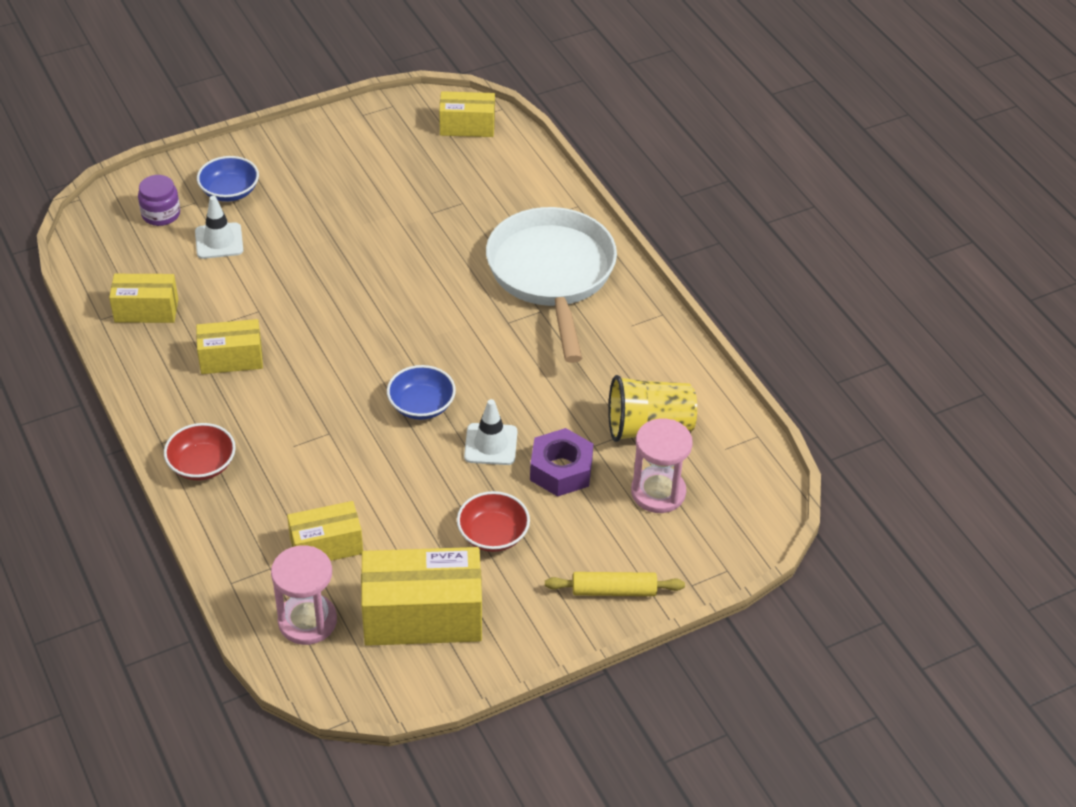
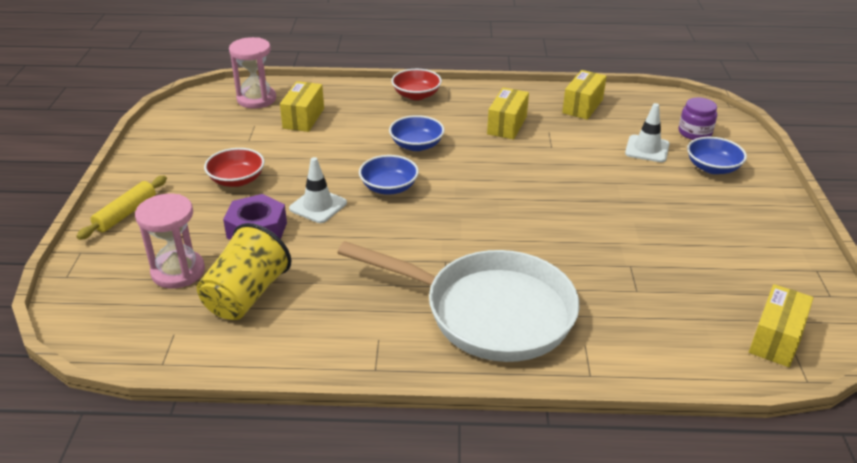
camera: 120 degrees right, 10 degrees down
yellow box [361,547,482,646] -> none
none -> blue bowl [389,115,444,151]

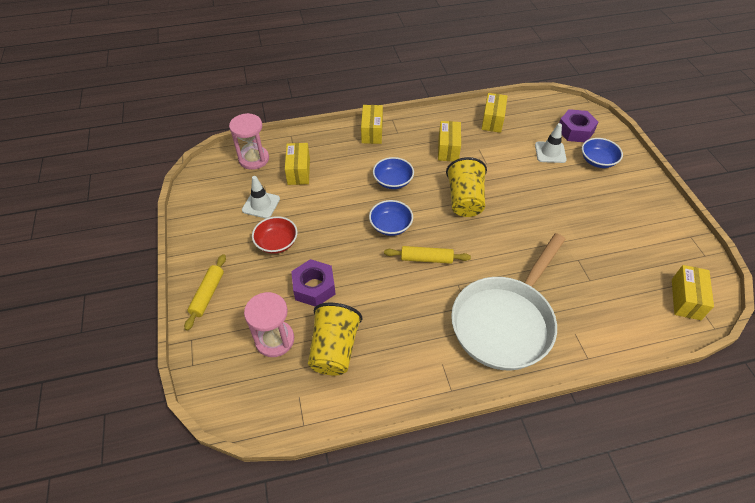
camera: 15 degrees left, 15 degrees up
white traffic cone [289,157,347,223] -> white traffic cone moved to [242,176,280,218]
white pan [337,241,580,362] -> white pan turned 120 degrees clockwise [451,233,566,370]
red bowl [391,69,442,100] -> yellow box [361,105,383,144]
purple jar [679,97,717,140] -> purple nut [559,109,598,142]
none -> yellow rolling pin [384,246,471,264]
none -> yellow cup [446,157,487,217]

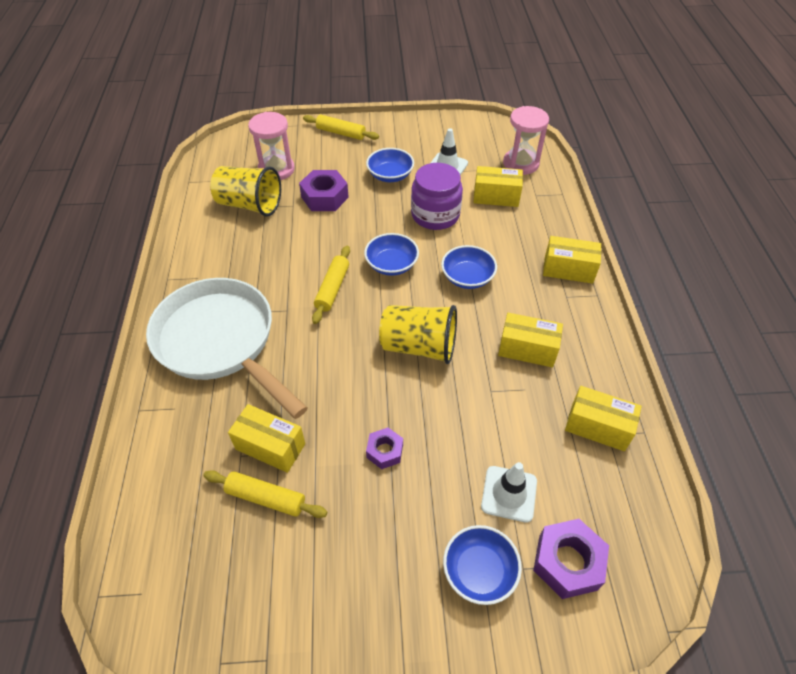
camera: 100 degrees right, 0 degrees up
red bowl [252,216,298,254] -> blue bowl [366,148,414,182]
yellow box [672,265,714,320] -> yellow box moved to [228,404,305,473]
none -> yellow rolling pin [203,470,327,518]
none -> purple nut [366,428,403,469]
none -> purple jar [411,163,463,230]

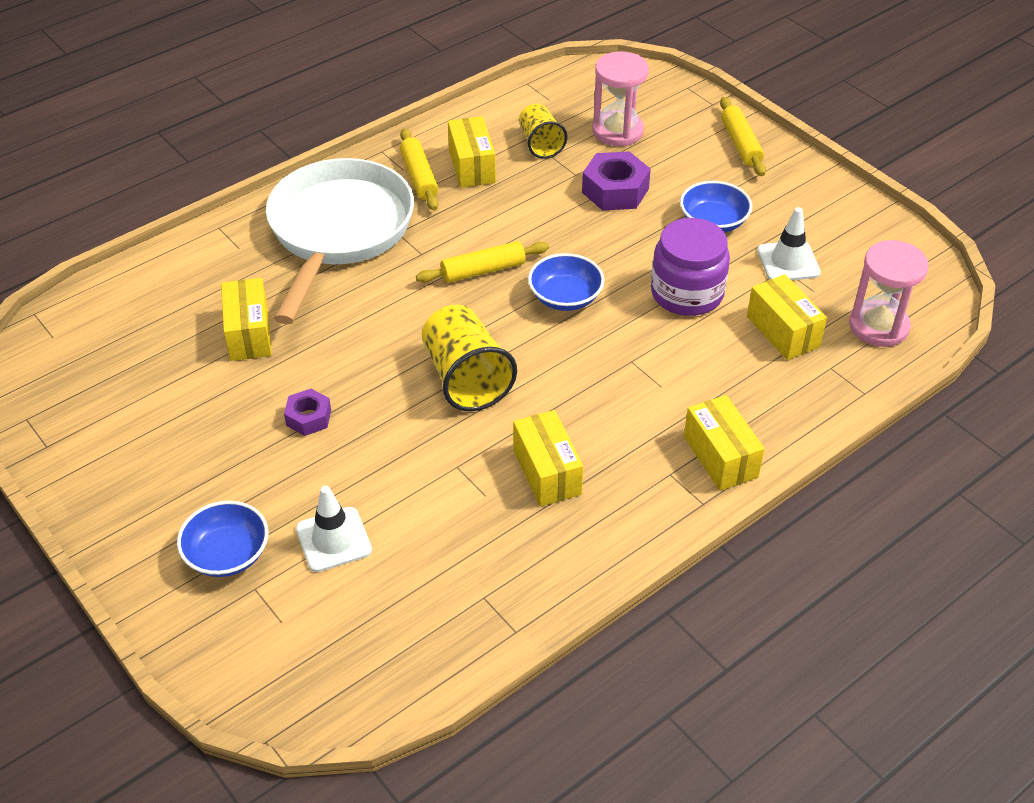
camera: 55 degrees right, 5 degrees down
yellow rolling pin [203,470,327,518] -> yellow rolling pin moved to [400,129,439,211]
yellow cup [210,166,281,216] -> yellow cup [519,104,567,159], size x0.63
blue bowl [441,245,497,289] -> none
purple nut [533,519,609,599] -> none
yellow box [565,386,642,451] -> yellow box moved to [448,116,496,188]

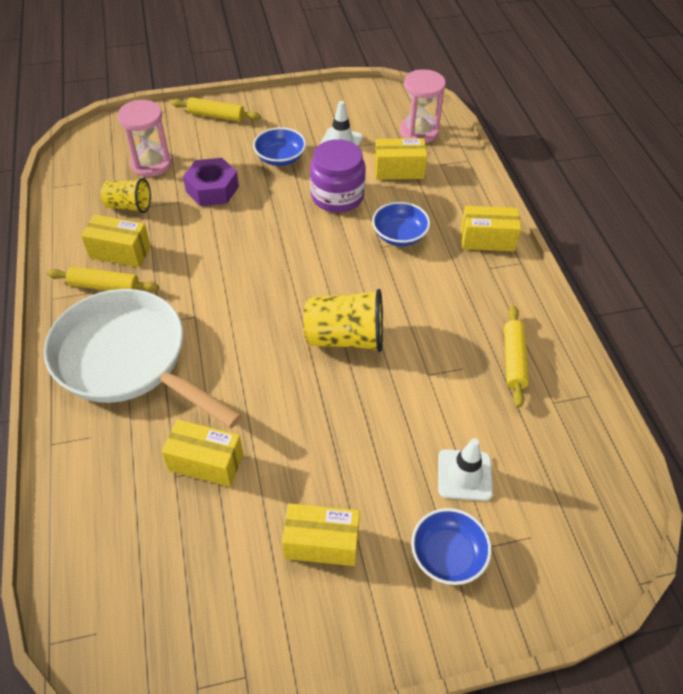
camera: 65 degrees left, 5 degrees up
purple nut [284,389,331,436] -> none
yellow rolling pin [416,241,549,283] -> yellow rolling pin moved to [504,306,529,408]
yellow box [513,410,583,506] -> yellow box moved to [282,503,360,566]
blue bowl [528,253,604,311] -> blue bowl moved to [372,202,430,246]

